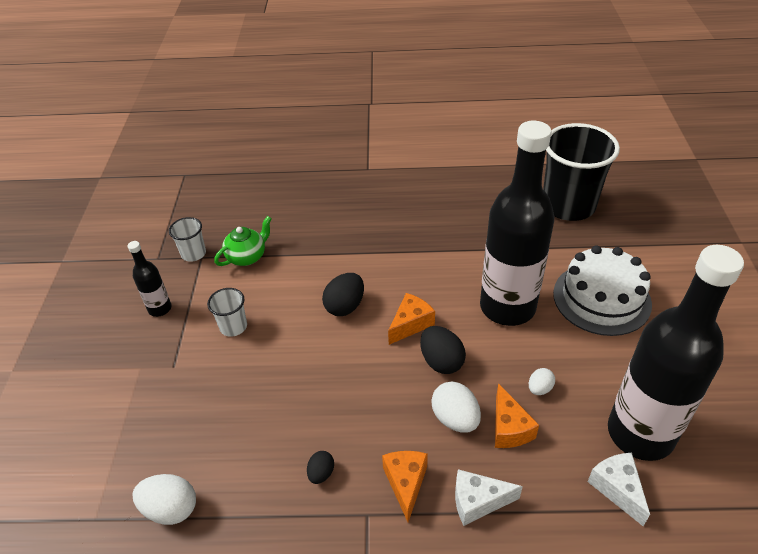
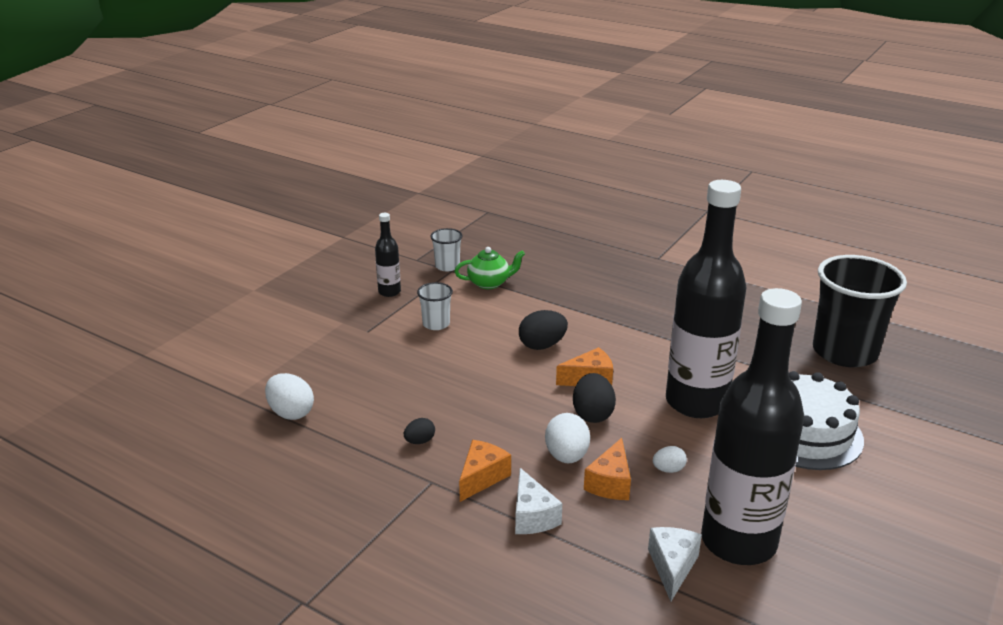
camera: 30 degrees right, 15 degrees down
white cheese [455,469,523,526] -> white cheese turned 135 degrees counterclockwise [515,468,562,534]

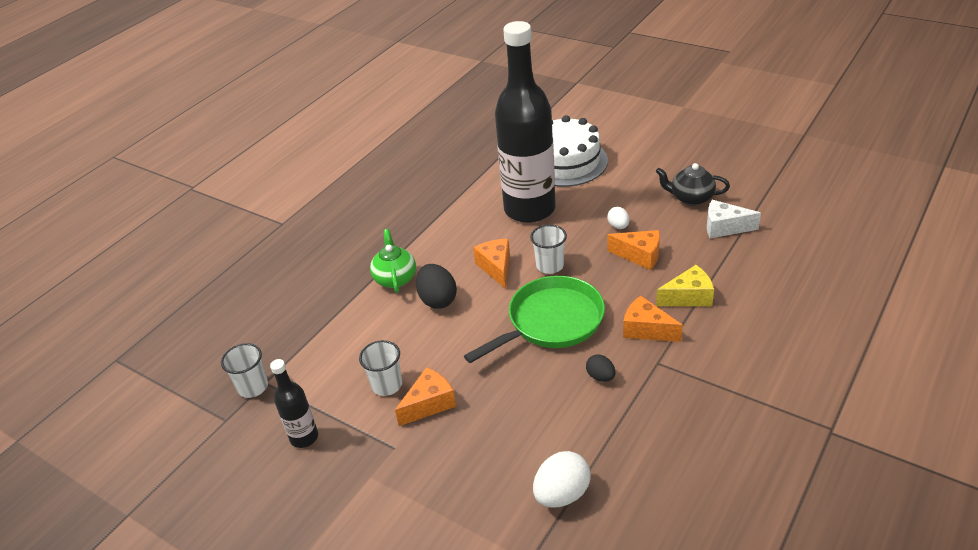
camera: 85 degrees left, 10 degrees up
green teapot [454,247,525,289] -> green teapot moved to [370,229,416,293]
white cheese [515,468,562,534] -> yellow cheese [656,265,714,306]
white egg [545,413,590,464] -> none
black egg [573,373,616,423] -> white cup [530,225,567,274]
black bottle [701,288,804,565] -> black teapot [656,163,730,206]
black cup [813,255,907,367] -> none
none -> orange cheese [395,367,456,426]
none -> green pan [464,276,605,363]

